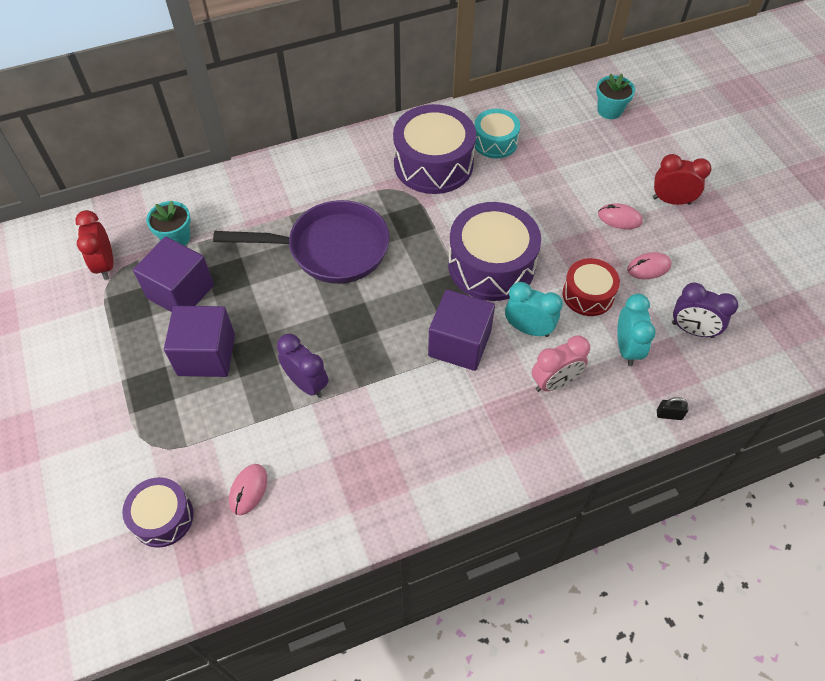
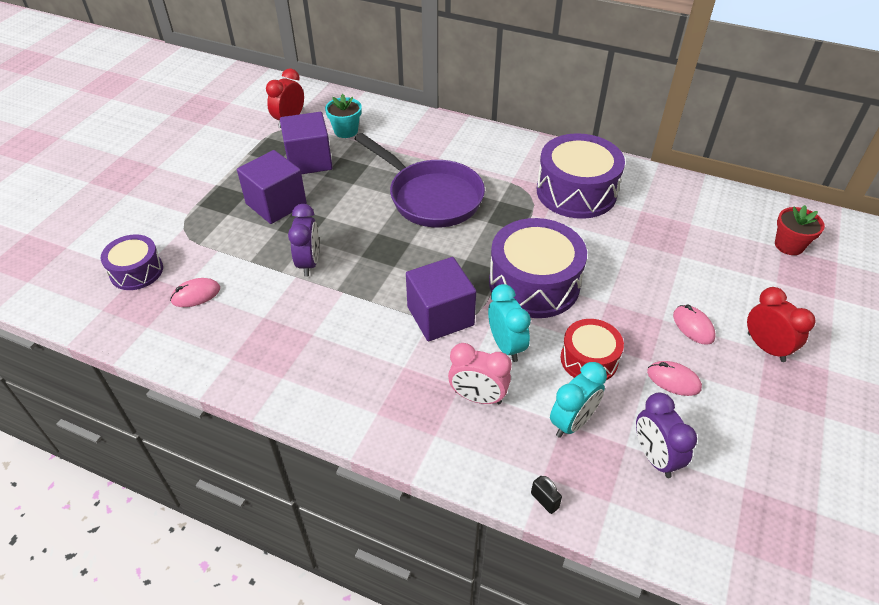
camera: 45 degrees right, 10 degrees down
turquoise drum [474,109,520,159] -> none
turquoise flower pot [596,74,635,119] -> red flower pot [775,205,825,255]

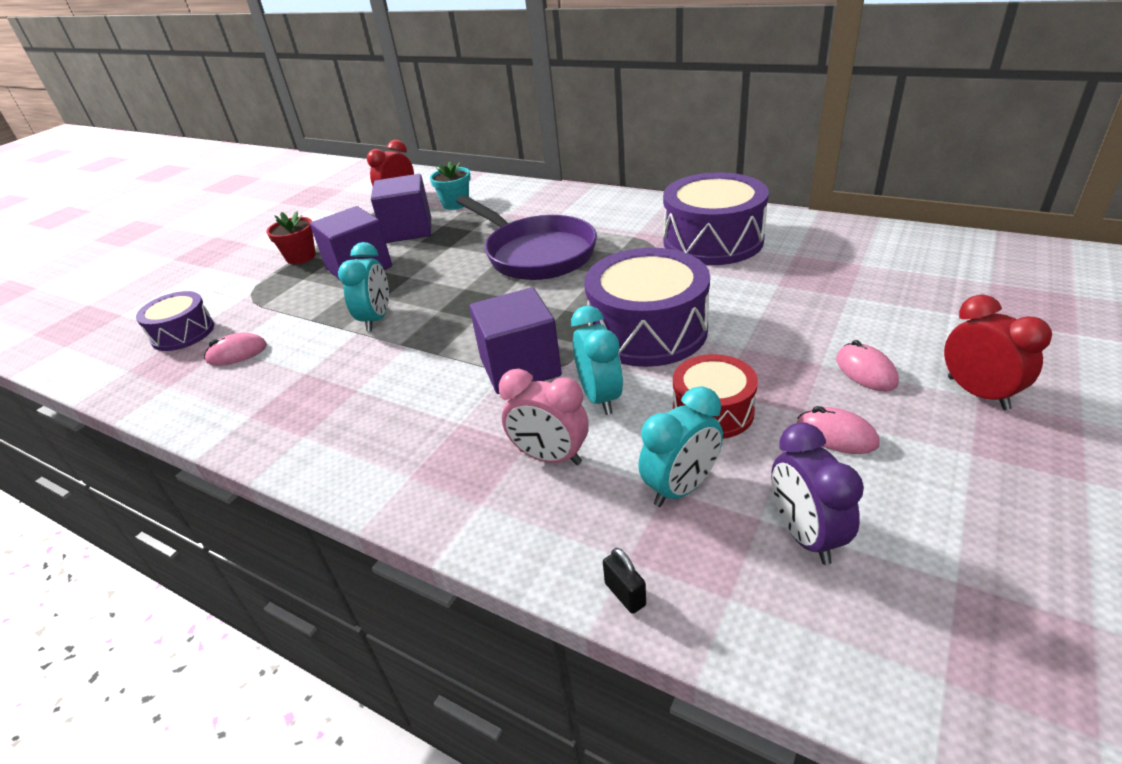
camera: 10 degrees right, 10 degrees down
purple clock [288,204,319,277] -> turquoise clock [338,242,389,331]
red flower pot [775,205,825,255] -> red flower pot moved to [266,211,316,264]

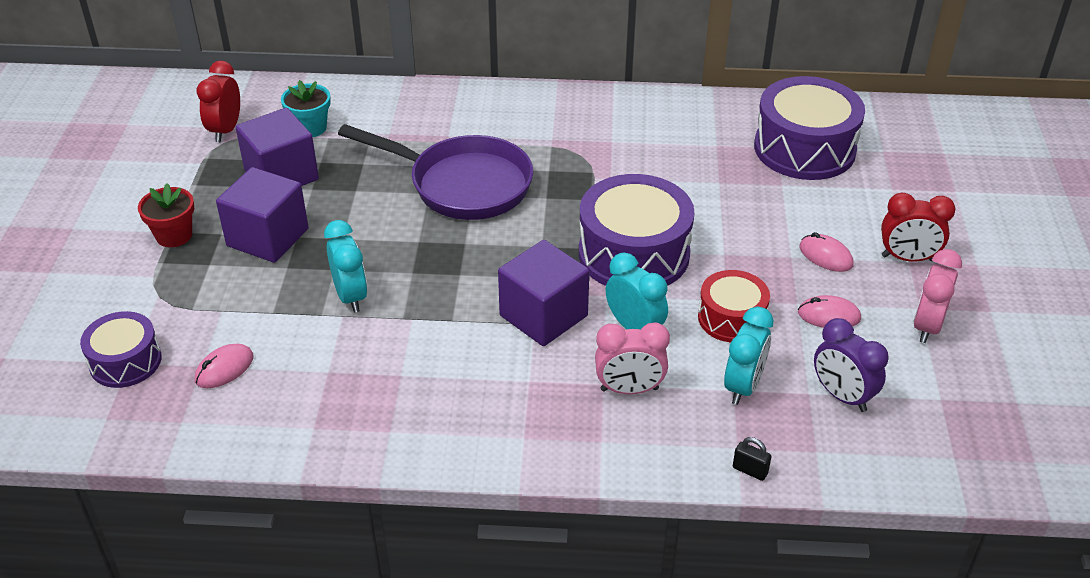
camera: 30 degrees left, 5 degrees up
purple drum [663,172,769,265] -> purple drum moved to [754,76,865,180]
red clock [944,294,1052,410] -> red clock turned 150 degrees clockwise [881,193,955,262]
none -> pink clock [913,249,962,343]

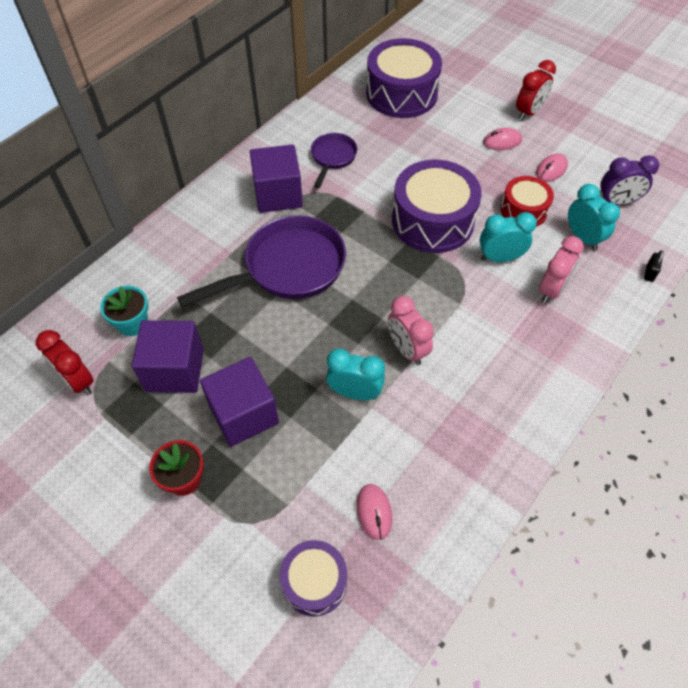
camera: 55 degrees left, 15 degrees up
purple cube [498,240,589,346] -> purple cube moved to [250,144,303,213]
black padlock [733,437,772,481] -> black padlock turned 45 degrees counterclockwise [644,250,664,282]
pink clock [913,249,962,343] -> pink clock moved to [388,296,434,365]
none -> purple pan [311,133,357,188]

